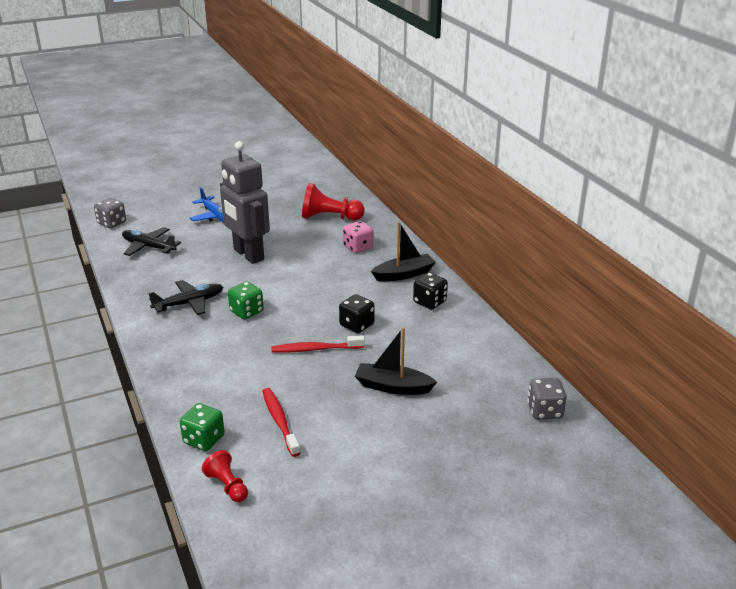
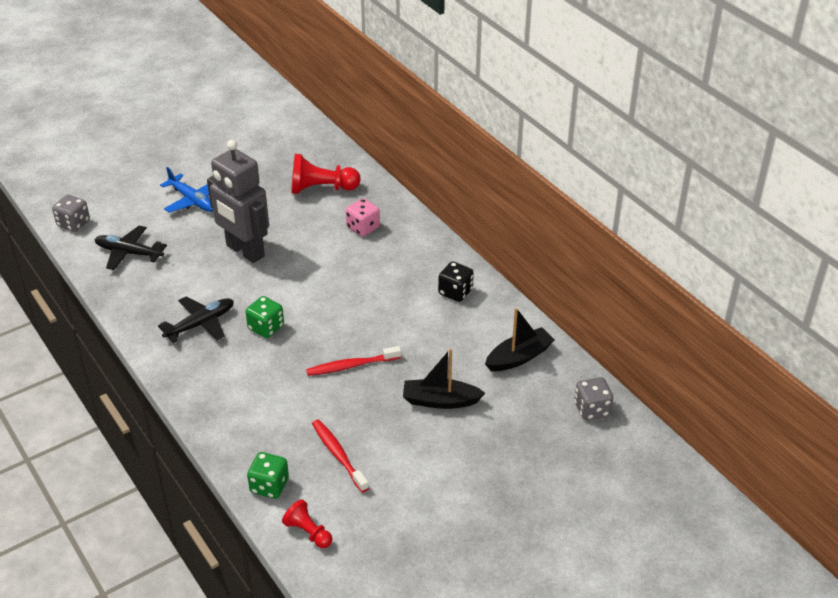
camera: 10 degrees left, 10 degrees up
black dice [339,294,375,333] -> none
black boat [371,222,436,281] -> black boat moved to [485,308,555,371]

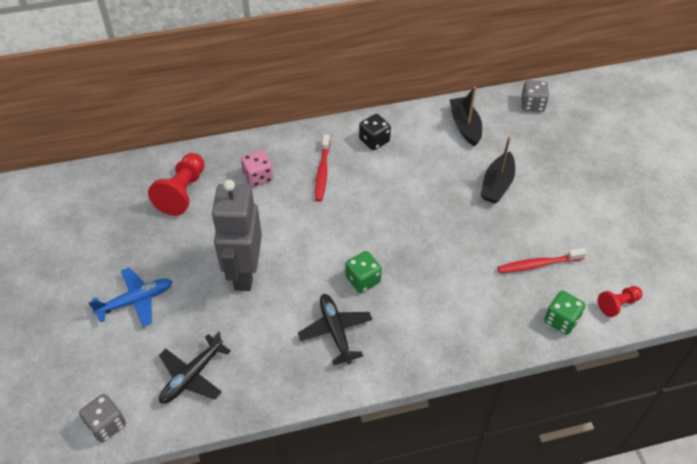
camera: 70 degrees left, 10 degrees up
grey robot [207,140,269,263] -> grey robot turned 120 degrees clockwise [211,180,262,291]
red toothbrush [306,346,401,376] -> red toothbrush moved to [315,134,330,202]

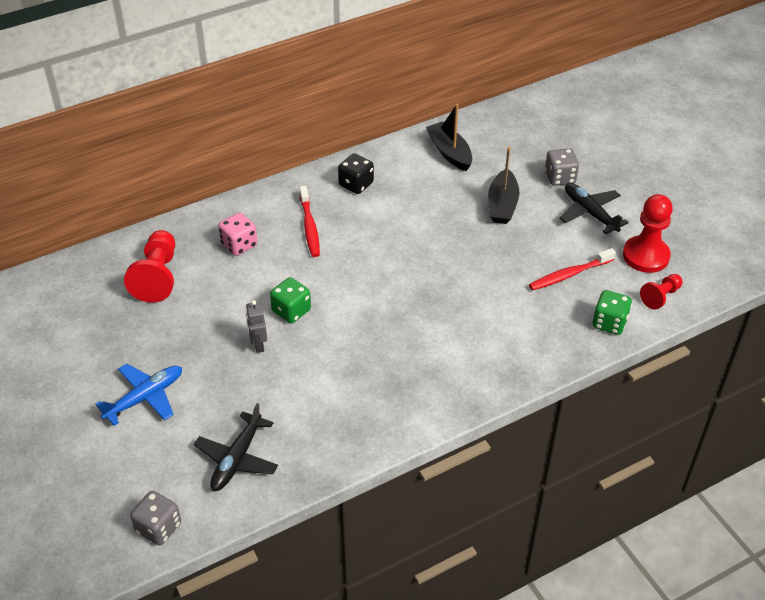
camera: 15 degrees left, 5 degrees down
grey robot [211,180,262,291] -> grey robot [246,300,267,353], size x0.41
black plane [298,294,372,365] -> black plane moved to [559,183,629,234]
green dice [346,251,382,293] -> green dice moved to [270,277,311,323]
grey dice [521,80,549,112] -> grey dice moved to [545,149,579,186]
none -> red pawn [623,194,673,273]

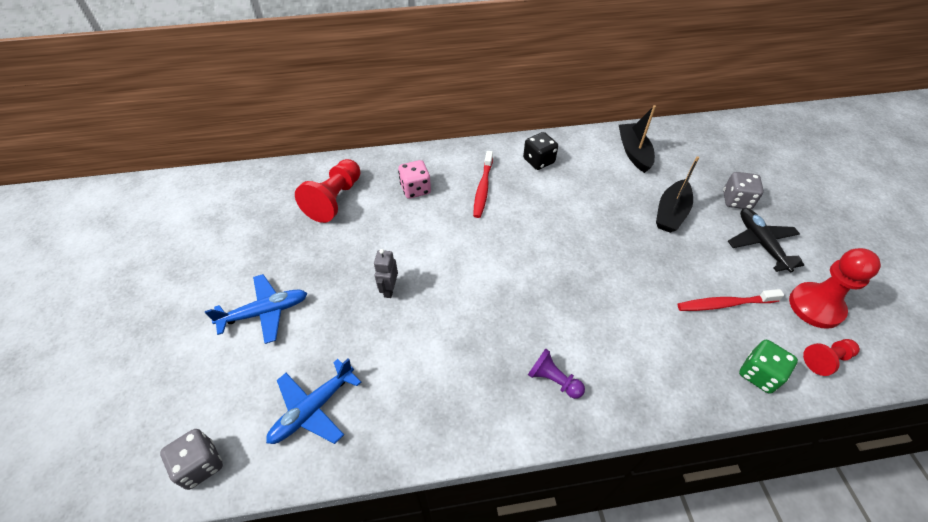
camera: 20 degrees right, 5 degrees up
black plane [194,403,278,491] -> blue plane [266,359,361,444]
green dice [270,277,311,323] -> none
none -> purple pawn [528,348,585,399]

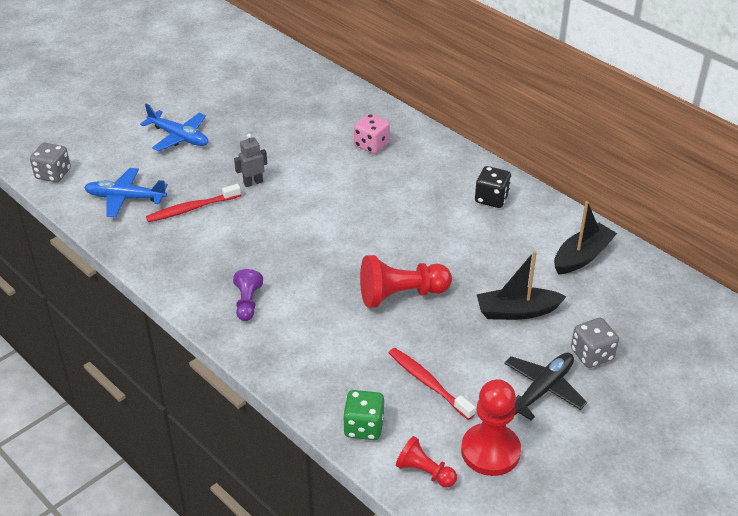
camera: 55 degrees right, 10 degrees down
red pawn [295,159,361,223] -> red pawn moved to [360,255,452,308]
red toothbrush [473,151,493,218] -> red toothbrush moved to [146,184,241,222]

